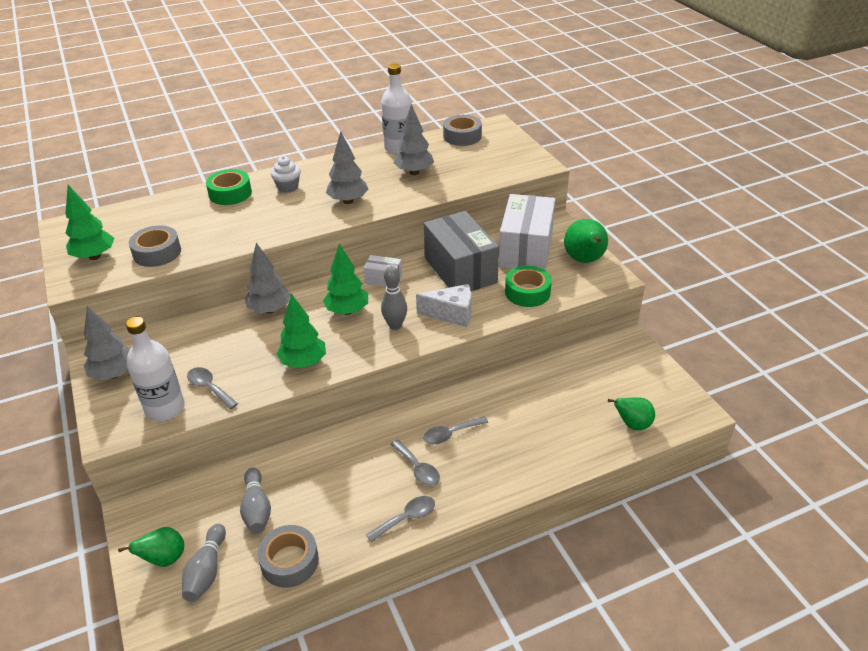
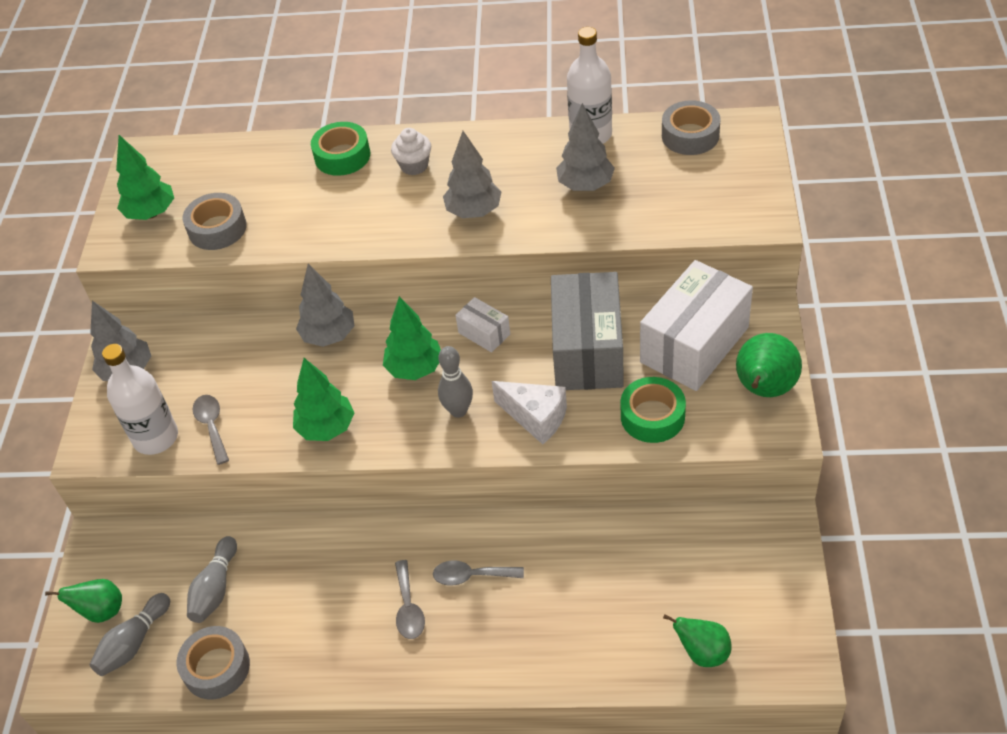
camera: 30 degrees right, 10 degrees up
grey spoon [366,496,435,542] -> none

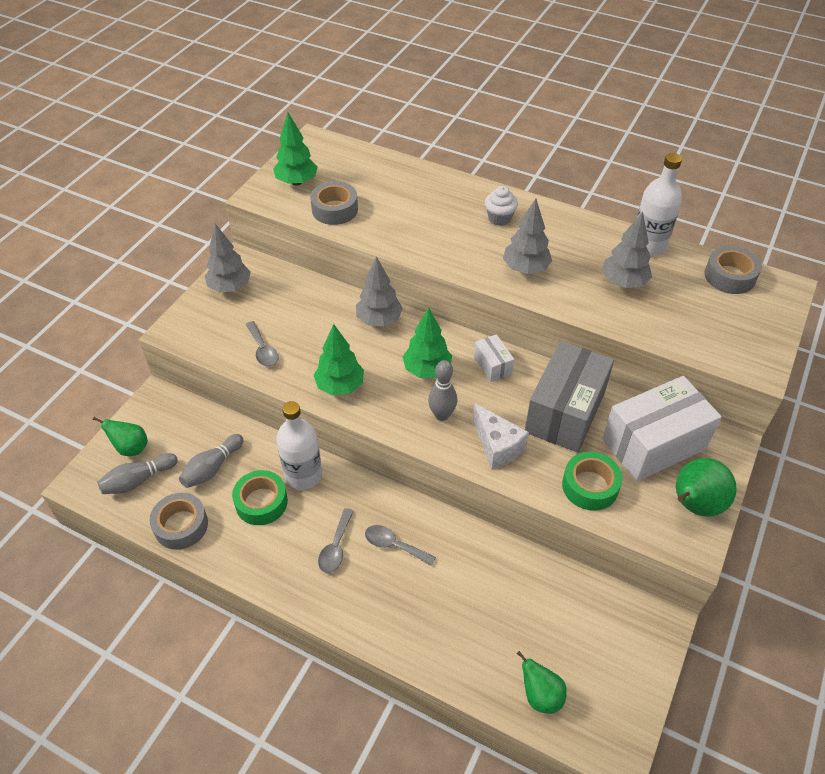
camera: 20 degrees right, 0 degrees up
white bottle [102,344,178,455] -> white bottle moved to [276,401,322,490]
grey spoon [192,395,229,465] -> grey spoon turned 150 degrees clockwise [245,321,278,367]
green tape [311,122,370,176] -> green tape moved to [232,470,288,525]

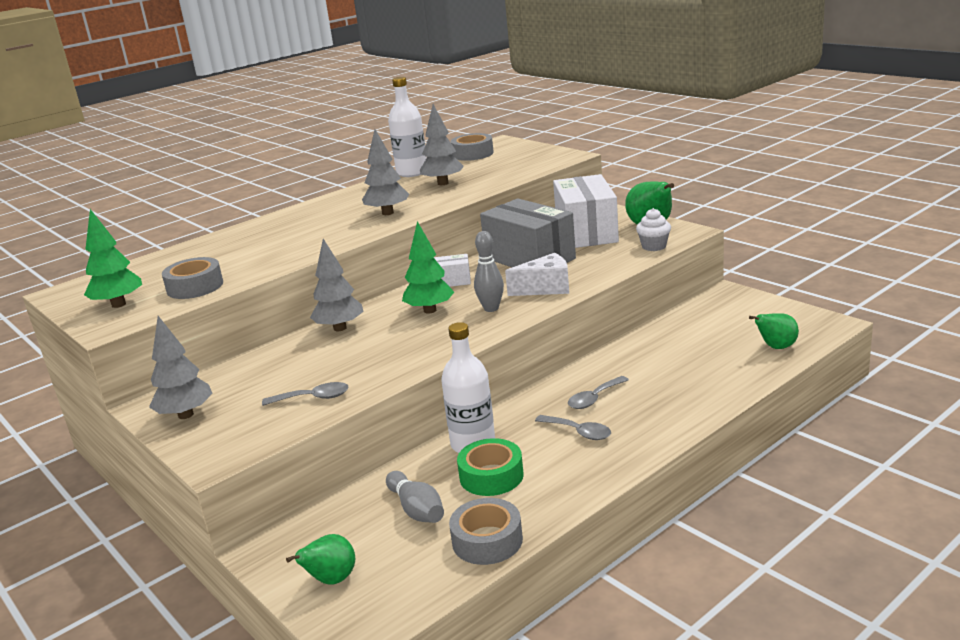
camera: 65 degrees left, 25 degrees down
grey bowling pin [97,453,178,494] -> none
green tree [314,324,364,395] -> none
white cupcake [485,186,518,226] -> white cupcake moved to [636,208,671,251]
green tape [562,452,622,511] -> none

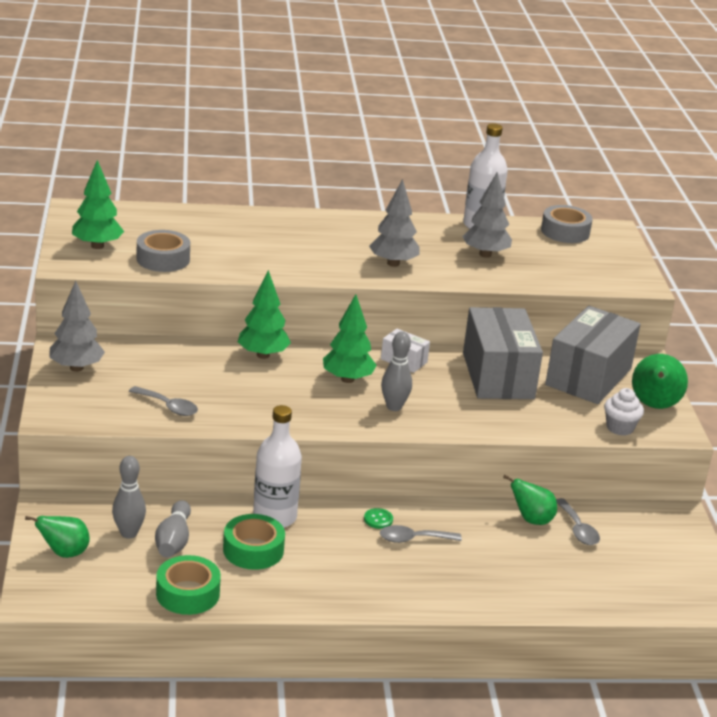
camera: 30 degrees right, 5 degrees up
grey tree [310,239,364,331] -> green tree [238,270,291,359]
grey tape [449,498,523,565] -> green tape [156,555,221,615]
white cheese [505,253,569,296] -> none
grey spoon [535,415,611,440] -> grey spoon moved to [556,498,600,545]
white box [553,174,619,248] -> grey box [545,306,641,404]
green pear [749,313,799,349] -> green pear moved to [503,475,557,525]
none -> grey bowling pin [112,456,146,539]
none -> green button [364,508,393,529]

